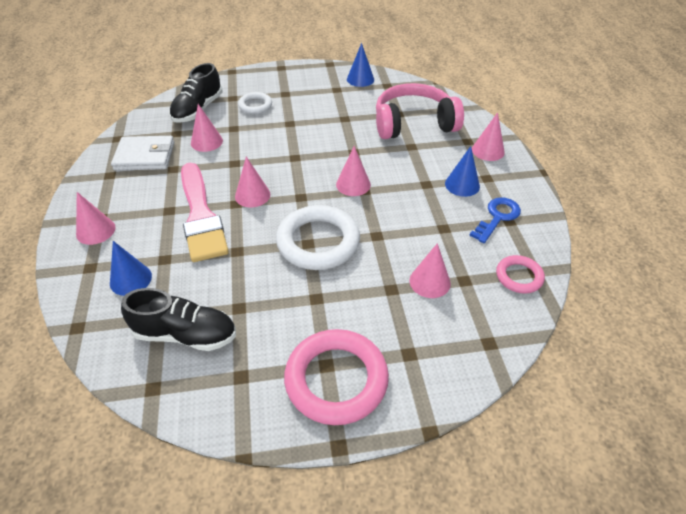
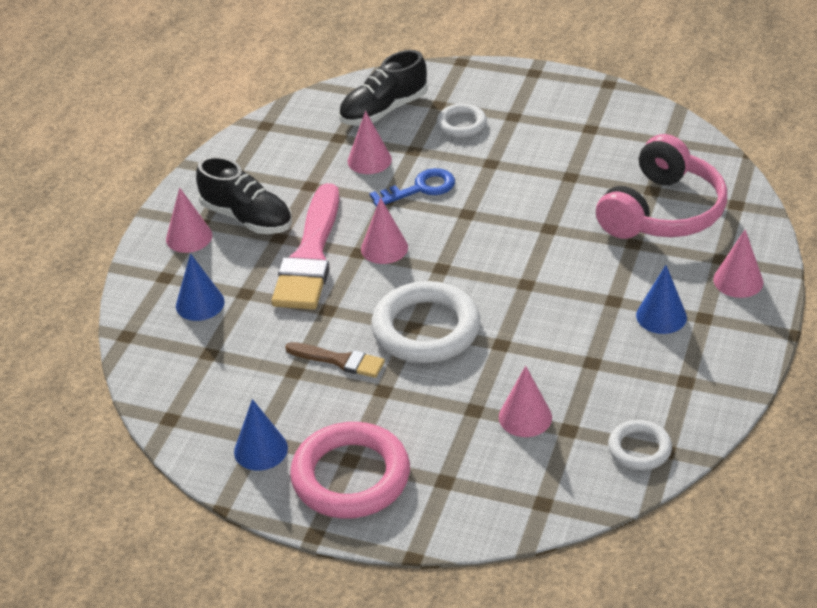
camera: 30 degrees right, 5 degrees down
white wallet [111,136,174,171] -> none
black shoe [121,288,236,351] -> black shoe moved to [196,156,292,234]
pink cone [336,146,371,196] -> none
blue cone [347,43,374,87] -> blue cone moved to [234,399,288,471]
pink headphones [376,83,464,139] -> pink headphones turned 105 degrees clockwise [596,134,727,239]
blue key [469,197,521,243] -> blue key moved to [369,168,455,207]
pink ring [496,255,545,294] -> white ring [608,420,672,470]
none -> brown brush [285,342,385,378]

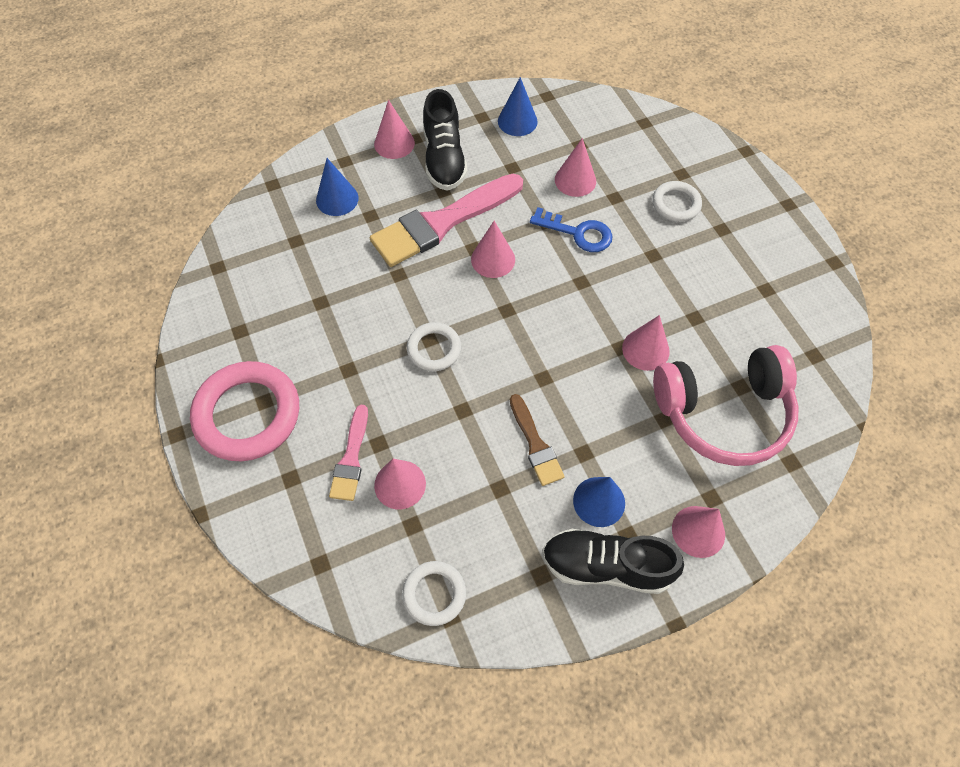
camera: 45 degrees right, 20 degrees up
blue cone [234,399,288,471] -> blue cone moved to [498,77,538,136]
brown brush [285,342,385,378] -> brown brush moved to [510,394,565,486]
black shoe [339,50,428,126] -> black shoe moved to [542,529,684,594]
white ring [371,281,481,363] -> white ring [407,322,461,371], size x0.53
none -> pink brush [329,405,368,501]
none -> pink cone [622,315,670,371]

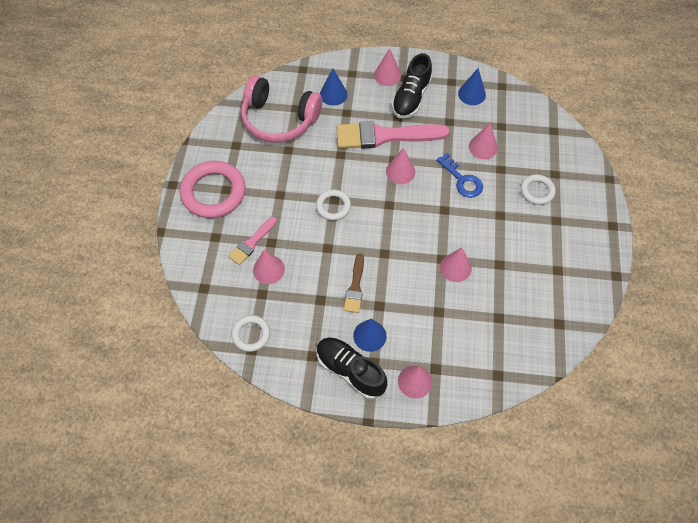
camera: 30 degrees right, 0 degrees up
pink headphones [653,345,799,466] -> pink headphones moved to [241,76,322,143]

